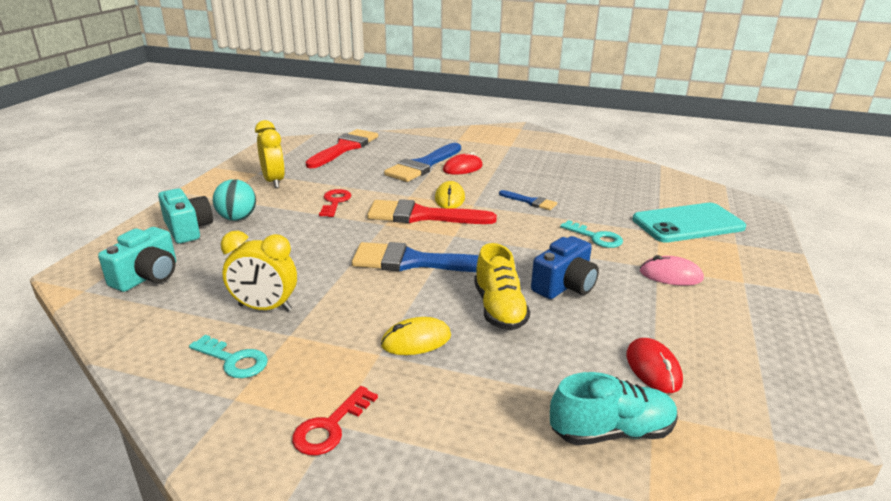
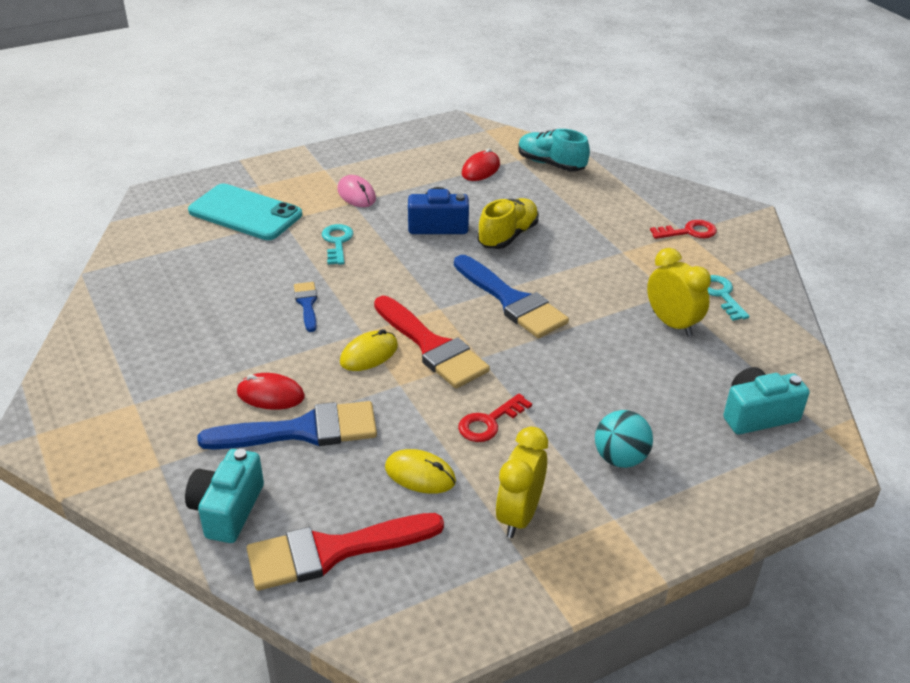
camera: 135 degrees left, 10 degrees up
turquoise camera [158,188,213,244] -> turquoise camera moved to [185,449,264,543]
yellow mouse [381,317,451,355] -> yellow mouse moved to [385,449,456,494]

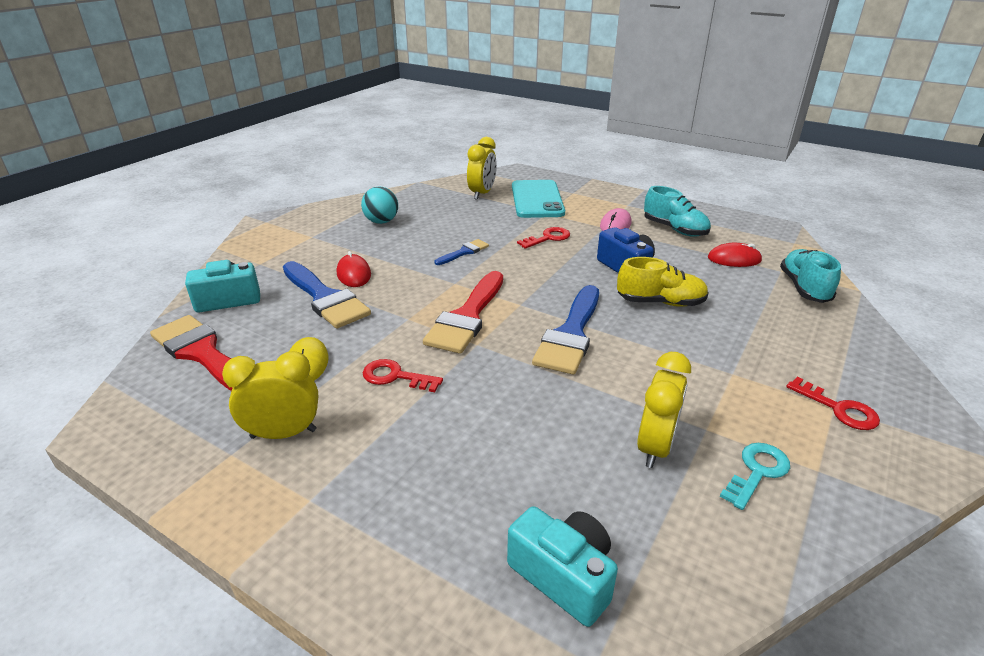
camera: 60 degrees right, 5 degrees down
turquoise key [322,224,353,265] -> red key [517,227,570,249]
yellow mouse [340,329,398,371] -> none
turquoise ball [595,410,653,468] -> turquoise ball moved to [361,187,398,224]
none -> yellow clock [467,137,497,200]
none -> turquoise shoe [644,186,711,237]

